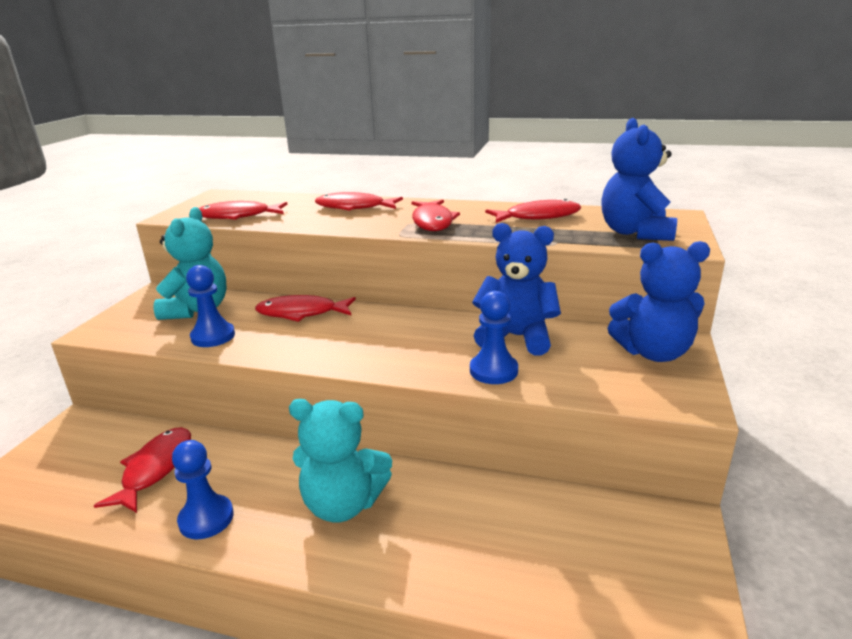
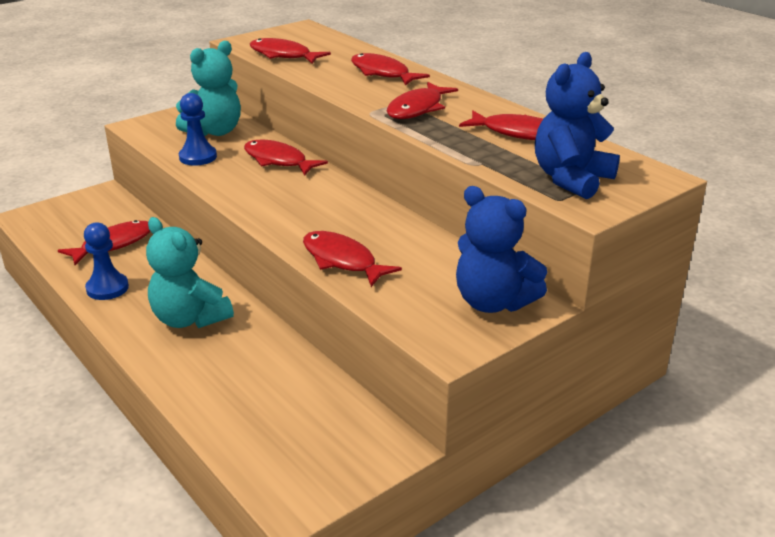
camera: 35 degrees right, 5 degrees up
blue pawn [470,291,518,384] -> red fish [303,231,402,287]
blue teddy bear [472,223,561,356] -> none

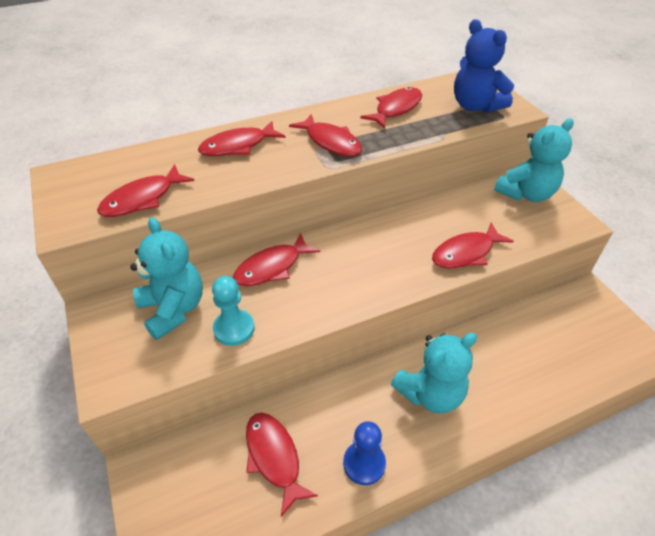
camera: 75 degrees left, 15 degrees up
blue pawn [179,93,217,166] -> turquoise pawn [212,276,255,346]
blue teddy bear [456,186,547,313] -> turquoise teddy bear [494,118,574,202]

